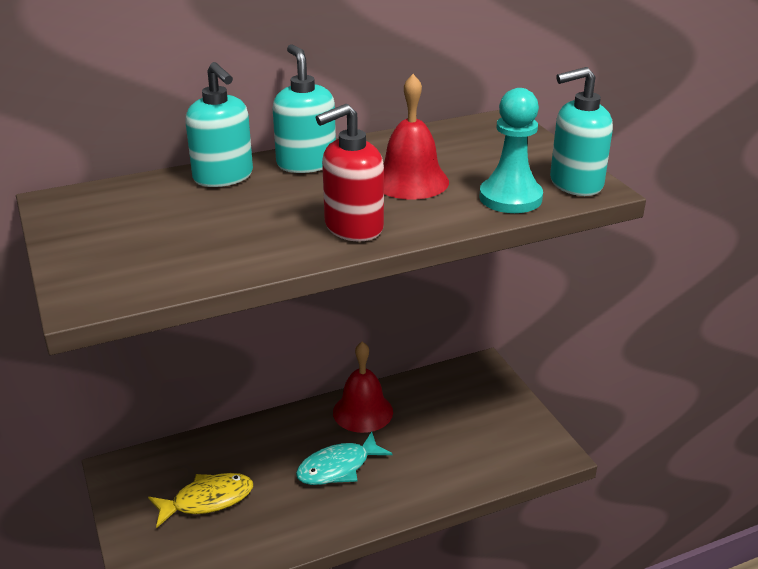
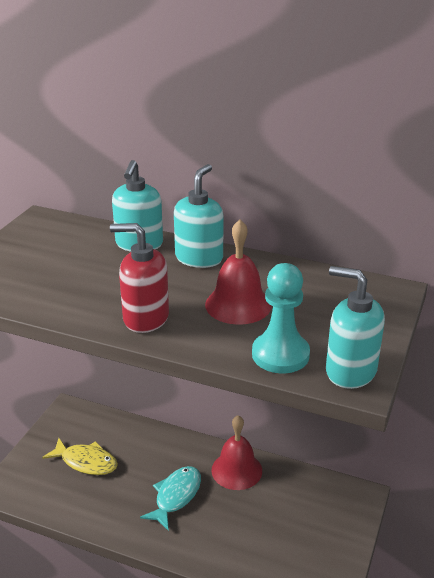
camera: 45 degrees right, 0 degrees up
turquoise fish [296,432,393,485] -> turquoise fish turned 105 degrees clockwise [140,466,201,531]

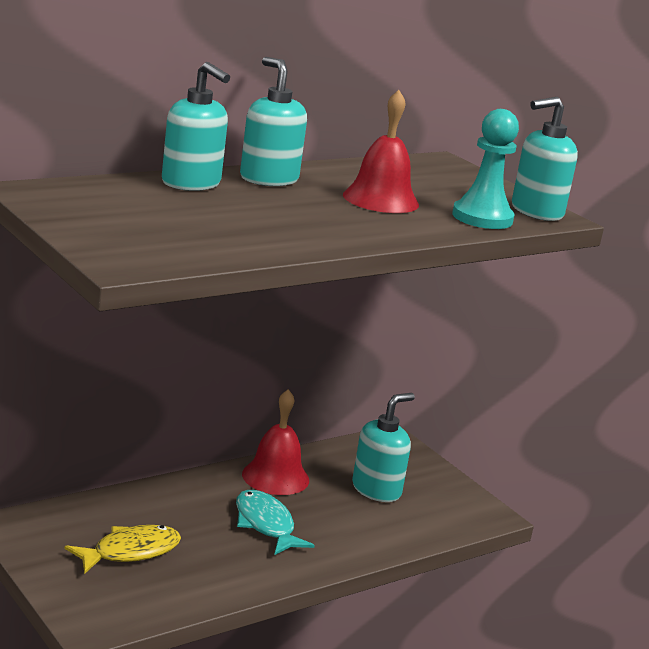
camera: 60 degrees left, 10 degrees down
red soap dispenser [110,223,169,333] -> none
none -> turquoise soap dispenser [352,393,415,502]

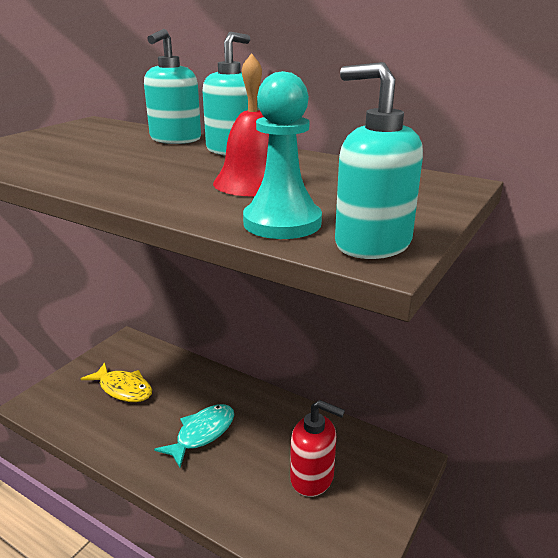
camera: 70 degrees right, 5 degrees up
red bell [242,389,309,495] -> none
turquoise soap dispenser [352,393,415,502] -> red soap dispenser [290,400,345,497]

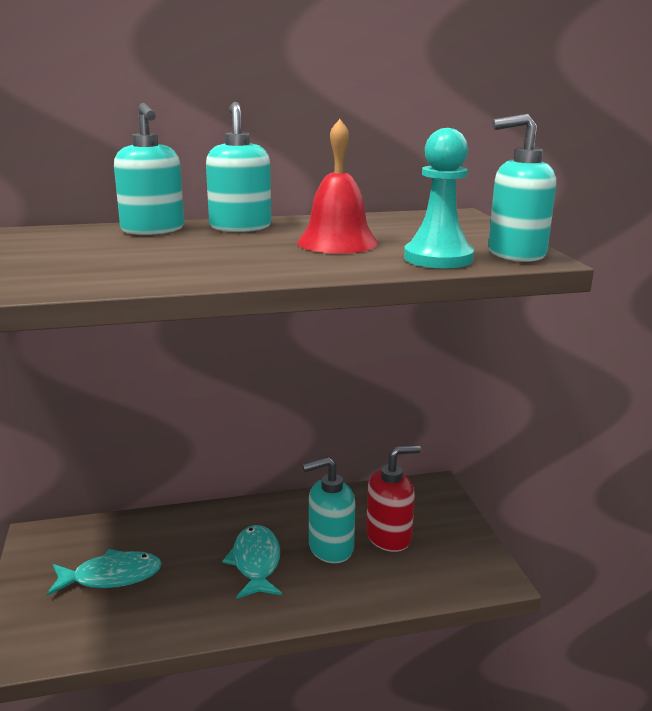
camera: 45 degrees left, 5 degrees down
yellow fish [81,363,152,402] -> turquoise fish [47,549,162,596]
none -> turquoise soap dispenser [302,457,355,563]

